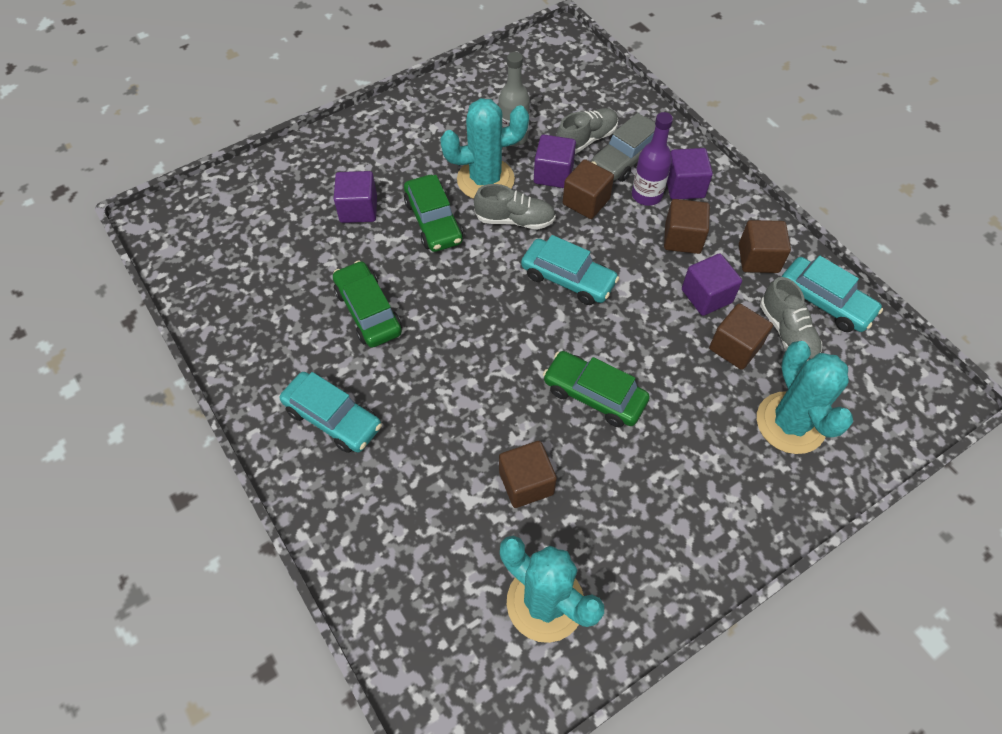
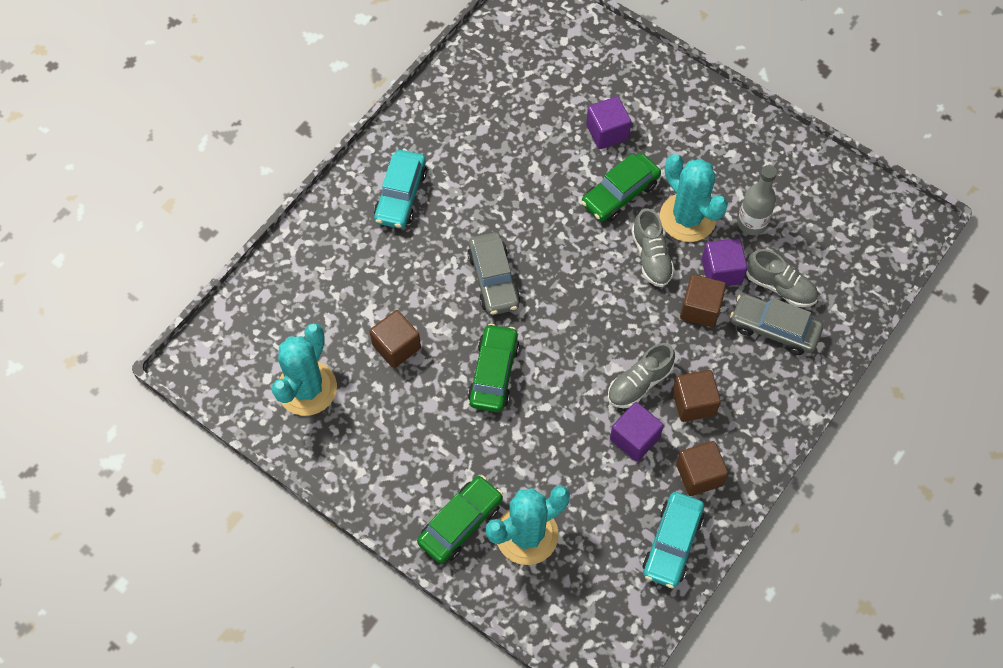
camera: 70 degrees right, 5 degrees up
green car [333,260,402,348] -> green car moved to [417,475,503,564]
turquoise car [521,235,619,305] -> none
purple bottle [632,112,673,206] -> none
purple cube [667,148,713,200] -> none
brown cube [709,303,773,370] -> none
grey shoe [760,277,822,361] -> grey shoe moved to [608,343,675,408]
none -> grey car [467,232,520,315]

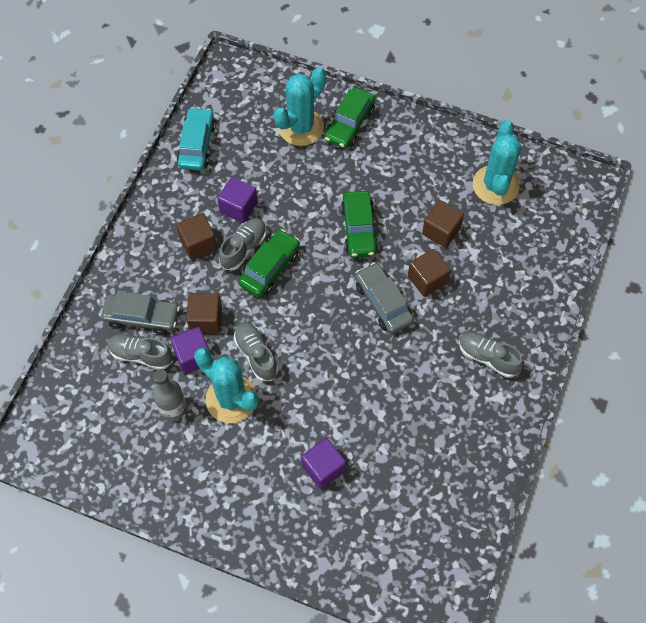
camera: 165 degrees right, 0 degrees up
turquoise car [374,150,427,229] -> grey shoe [459,332,524,378]
green car [581,153,661,222] -> green car moved to [238,229,300,297]
brown cube [676,441,728,496] -> brown cube moved to [408,249,451,297]

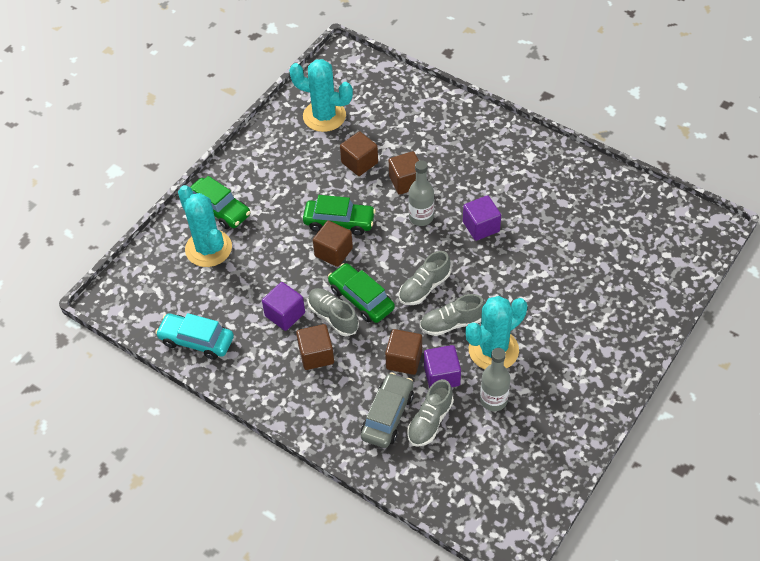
camera: 75 degrees left, 10 degrees down
purple cube [301,438,346,489] -> purple cube moved to [463,195,501,241]
grey car [355,262,414,334] -> grey bottle [408,160,434,226]
grey shoe [459,332,524,378] -> grey shoe moved to [399,251,451,305]
none -> brown cube [313,221,353,267]

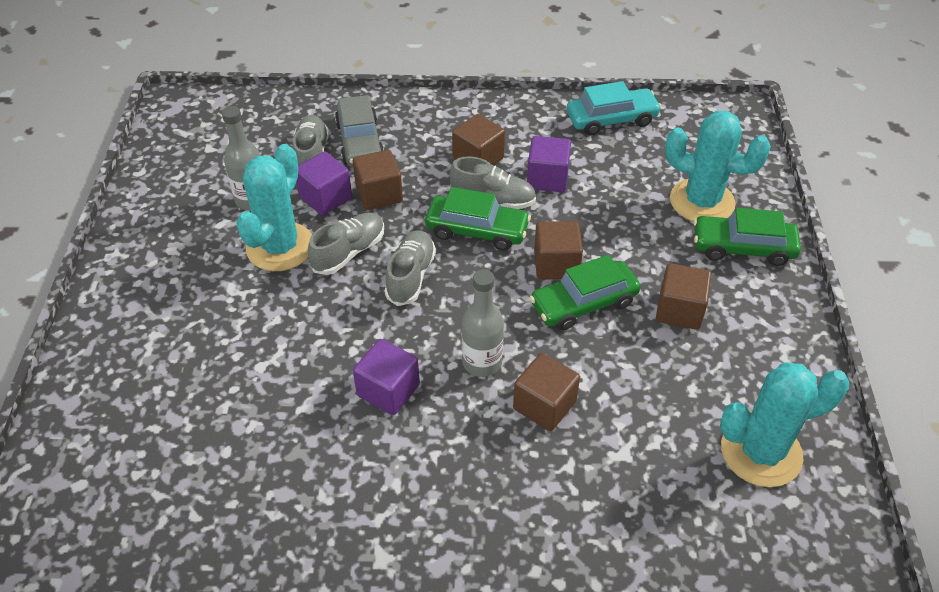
camera: 145 degrees right, 5 degrees down
brown cube [340,131,378,176] -> brown cube moved to [656,263,712,330]

